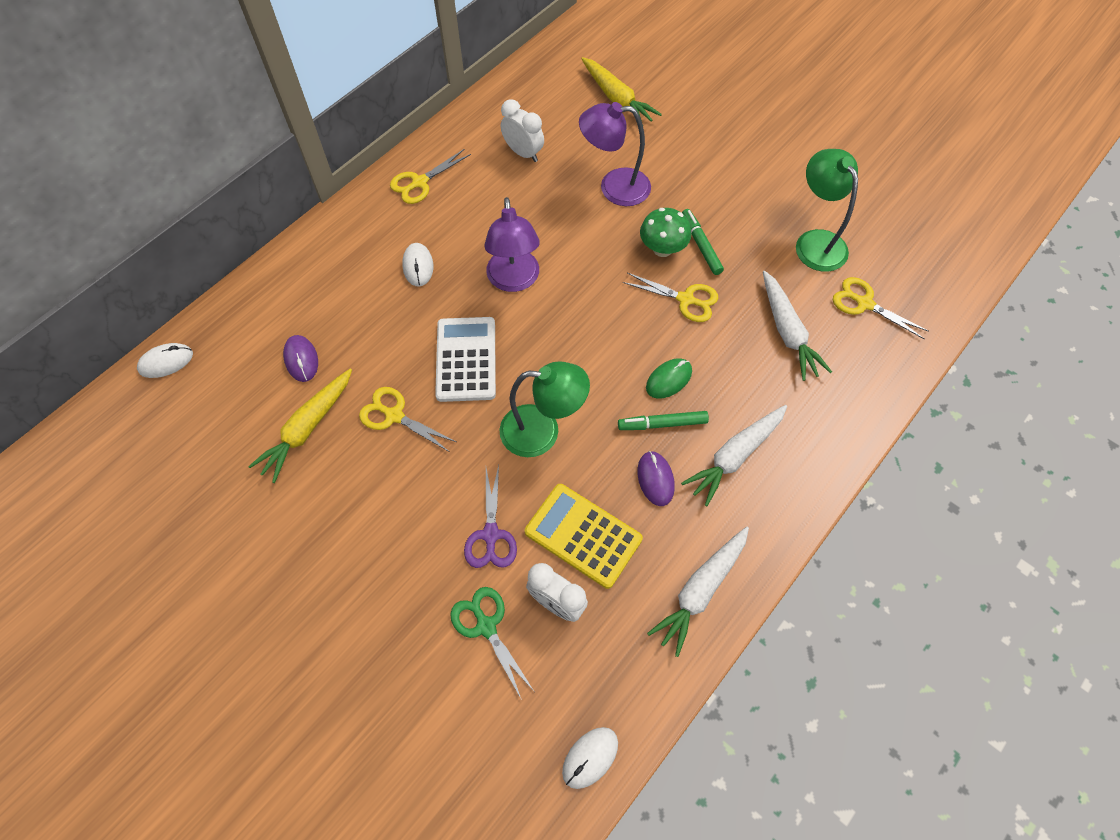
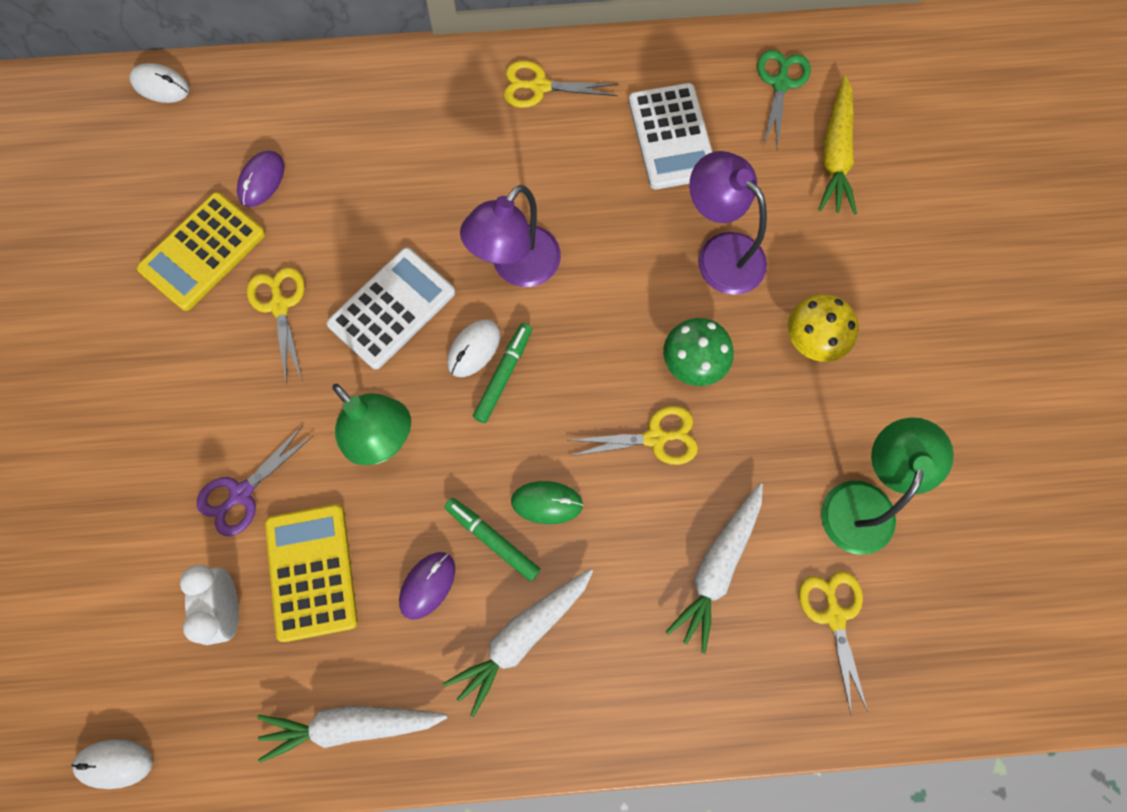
camera: 45 degrees right, 10 degrees up
yellow carrot [248,369,352,483] -> yellow calculator [137,192,265,311]
white mouse [402,243,433,287] -> white mouse moved to [447,320,500,377]
green scissors [450,587,534,700] -> green scissors moved to [757,50,811,150]
white clock [501,99,544,162] -> white calculator [628,83,712,189]
yellow scissors [623,273,718,322] -> yellow scissors turned 75 degrees counterclockwise [569,406,698,465]
white carrot [681,405,787,506] -> white carrot turned 45 degrees counterclockwise [443,569,593,717]
green marker [682,209,724,275] -> green marker moved to [473,323,532,423]
none -> yellow mushroom [788,294,858,362]

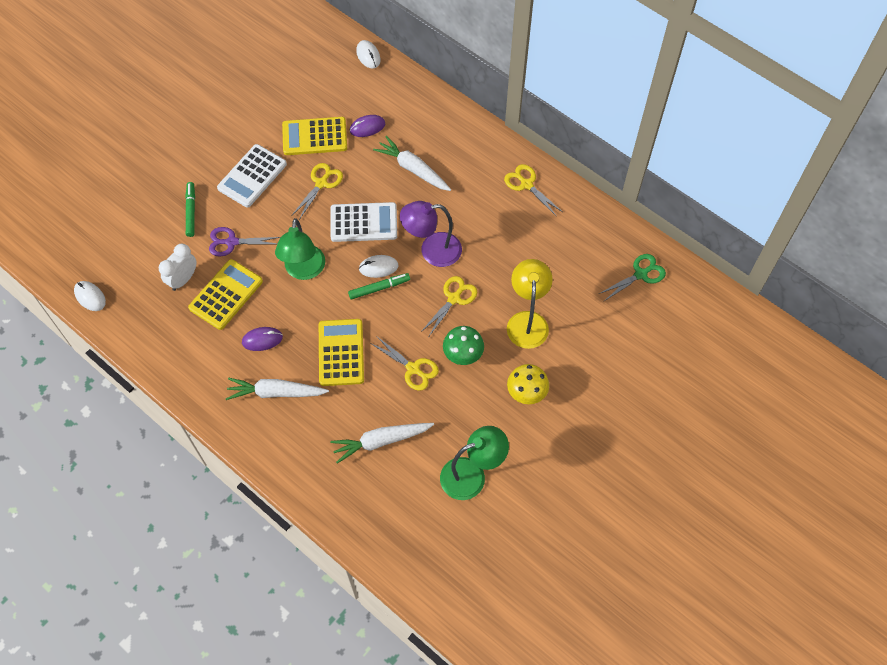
camera: 45 degrees right, 10 degrees down
white carrot [257,706,448,763] -> white carrot moved to [373,136,451,191]
green marker [444,498,540,581] -> green marker moved to [185,182,195,237]
green mouse [511,481,583,524] -> yellow calculator [319,319,364,386]
white calculator [628,83,712,189] -> white calculator moved to [217,144,287,208]
purple lamp [689,151,767,295] -> yellow lamp [507,259,553,349]
yellow scissors [799,571,868,713] -> yellow scissors moved to [421,276,477,336]
yellow carrot [818,76,857,215] -> none

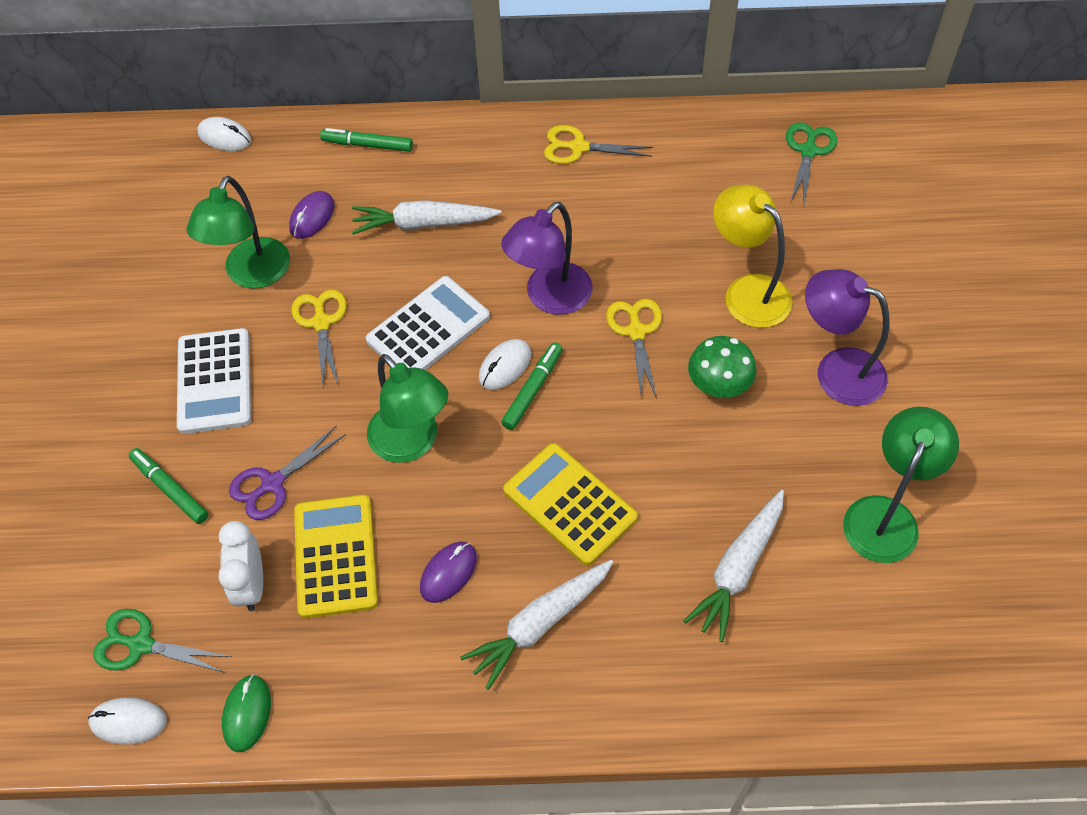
camera: 40 degrees left, 5 degrees down
yellow calculator [282,117,347,155] -> green lamp [186,176,290,289]
yellow scissors [371,336,439,391] -> none
yellow mushroom [507,364,549,404] -> purple lamp [805,269,889,406]
none -> green scissors [93,609,232,673]
none -> green mouse [222,674,271,752]
none -> green marker [320,128,413,152]

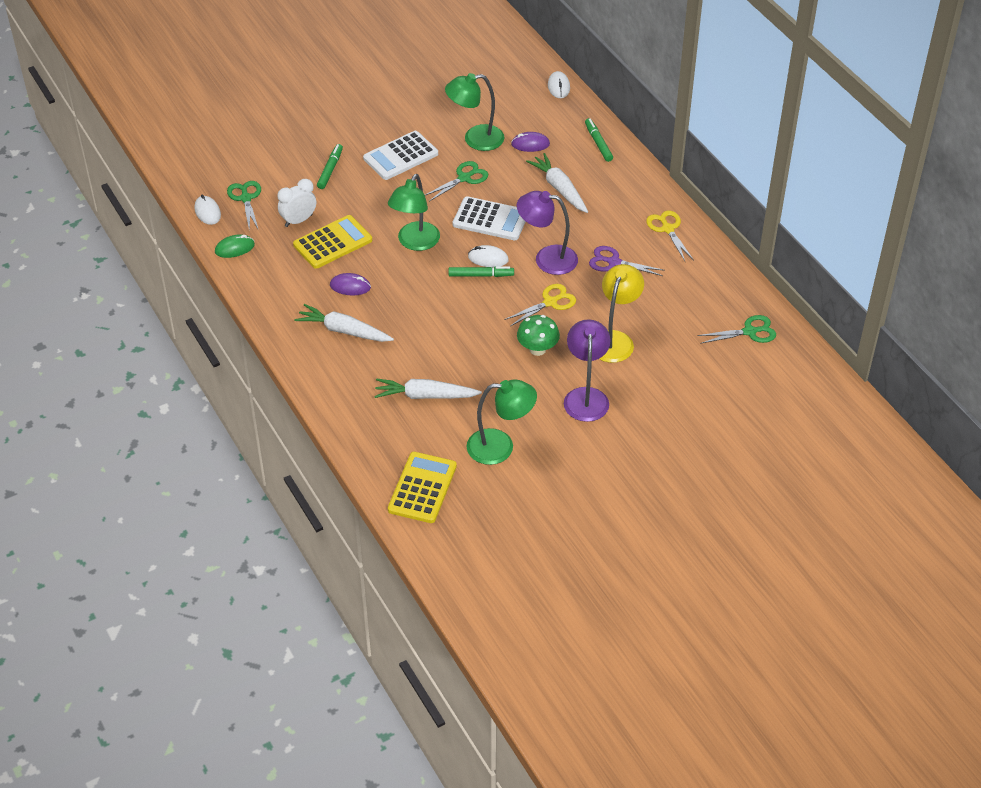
camera: 60 degrees right, 10 degrees down
purple scissors [229,425,346,520] -> purple scissors moved to [589,246,665,276]
yellow scissors [291,289,347,387] -> green scissors [425,161,488,201]
yellow calculator [503,443,638,566] -> yellow calculator moved to [388,452,457,523]

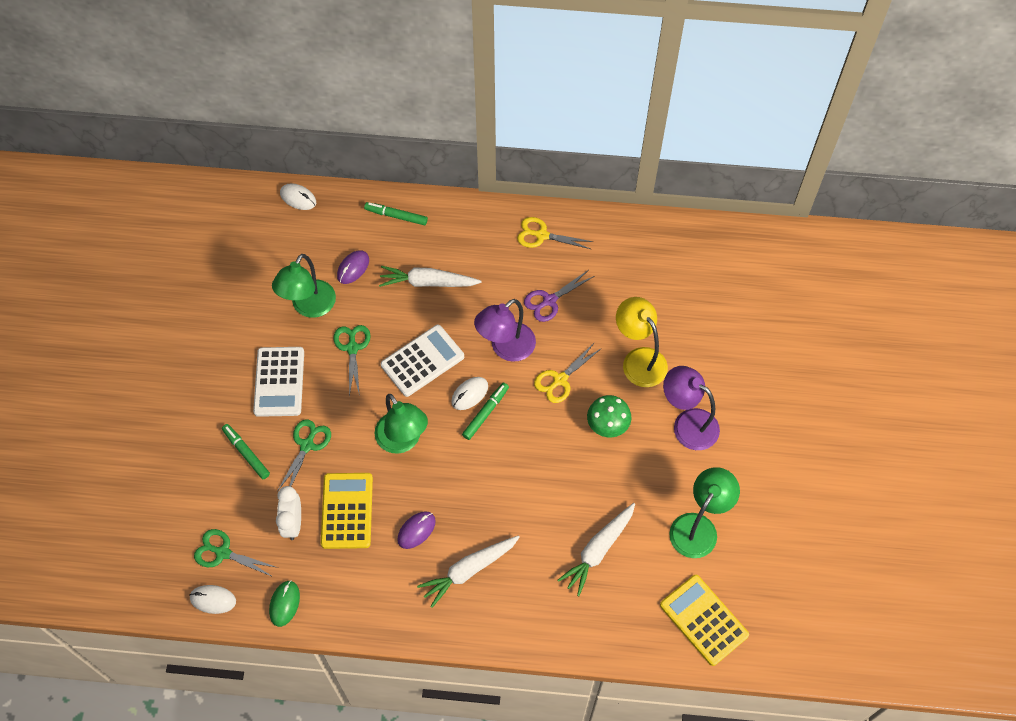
camera: 55 degrees left, 15 degrees up
yellow scissors [504,284,576,326] -> yellow scissors turned 135 degrees counterclockwise [534,342,602,403]
green scissors [697,315,776,344] -> green scissors moved to [277,420,331,492]

